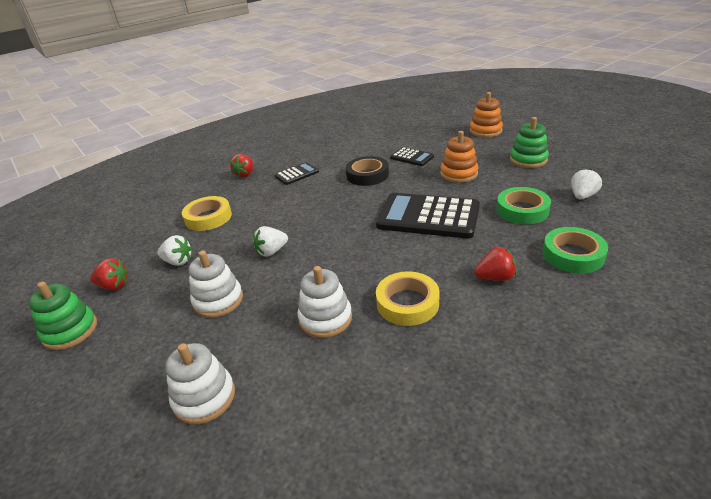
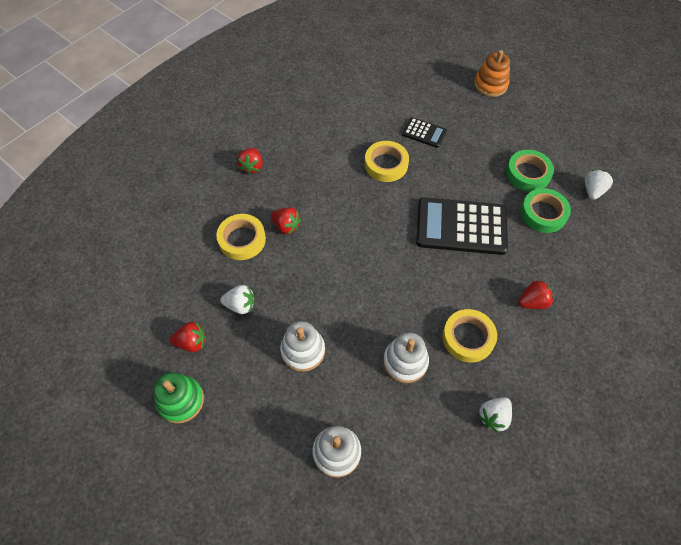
camera: 15 degrees left, 25 degrees up
white strawberry [253,226,288,257] -> white strawberry moved to [478,397,512,433]
black calculator [275,162,319,185] -> none
black tape [346,156,389,186] -> yellow tape [365,141,409,182]
orange stacking toy [440,131,478,183] -> none
green stacking toy [510,117,549,168] -> none
green tape [543,227,608,273] -> green tape moved to [506,150,554,192]
none -> red strawberry [271,208,301,235]

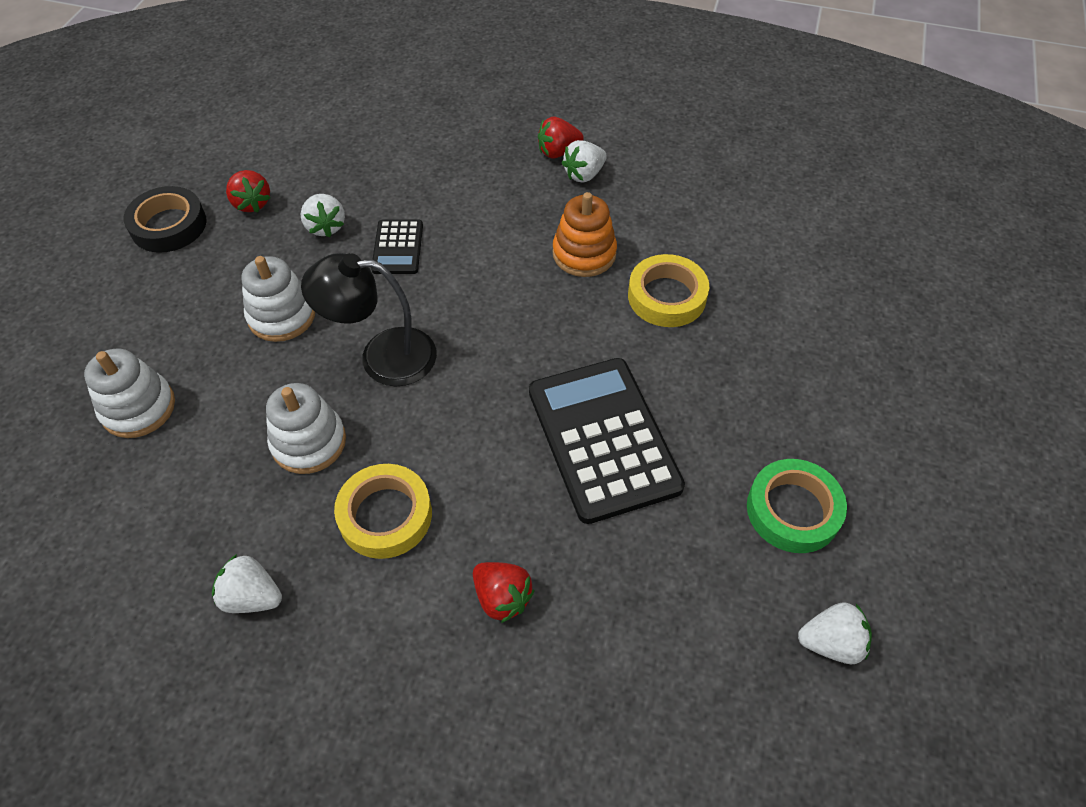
camera: 65 degrees right, 5 degrees down
green stacking toy [153,372,204,424] -> black tape [124,186,207,253]
yellow tape [216,214,266,260] -> none
red strawberry [271,208,301,235] -> none
black calculator [402,117,447,148] -> black calculator moved to [371,220,423,274]
orange stacking toy [474,50,510,97] -> orange stacking toy moved to [553,192,617,277]
green tape [520,188,571,233] -> none
none -> black lamp [301,253,437,387]
none -> white strawberry [562,140,607,183]

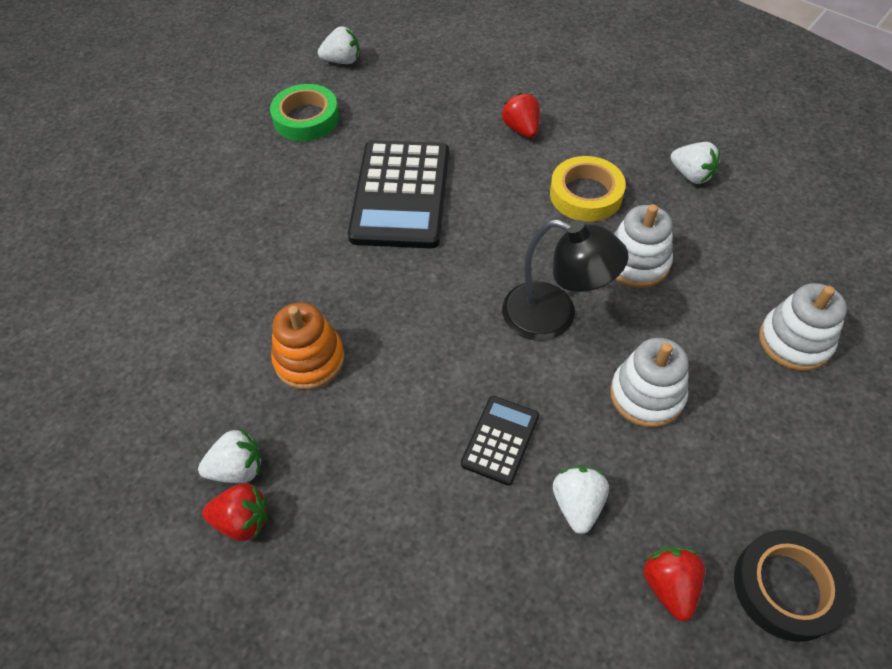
camera: 155 degrees left, 0 degrees up
yellow tape [628,254,709,327] -> none
white strawberry [798,602,872,664] -> white strawberry turned 150 degrees clockwise [318,26,359,64]

